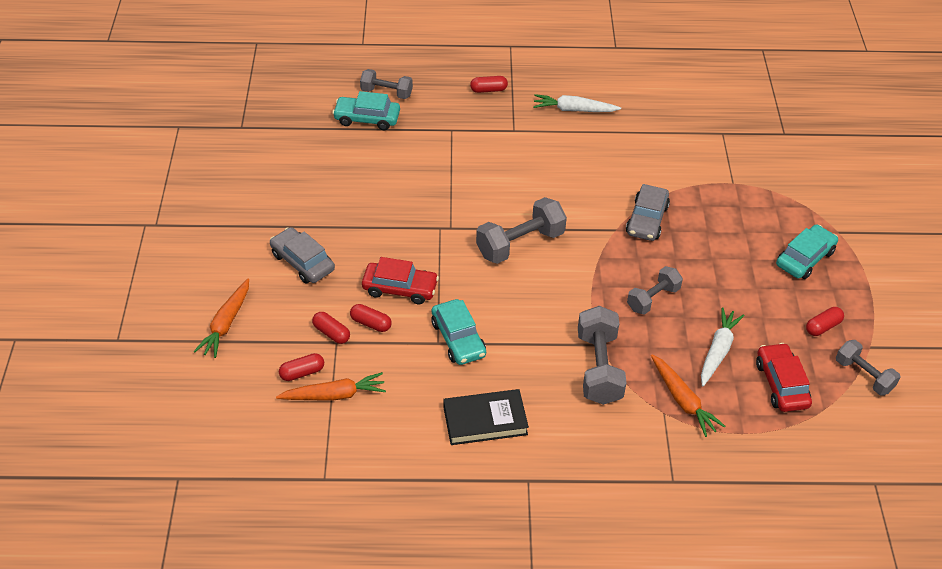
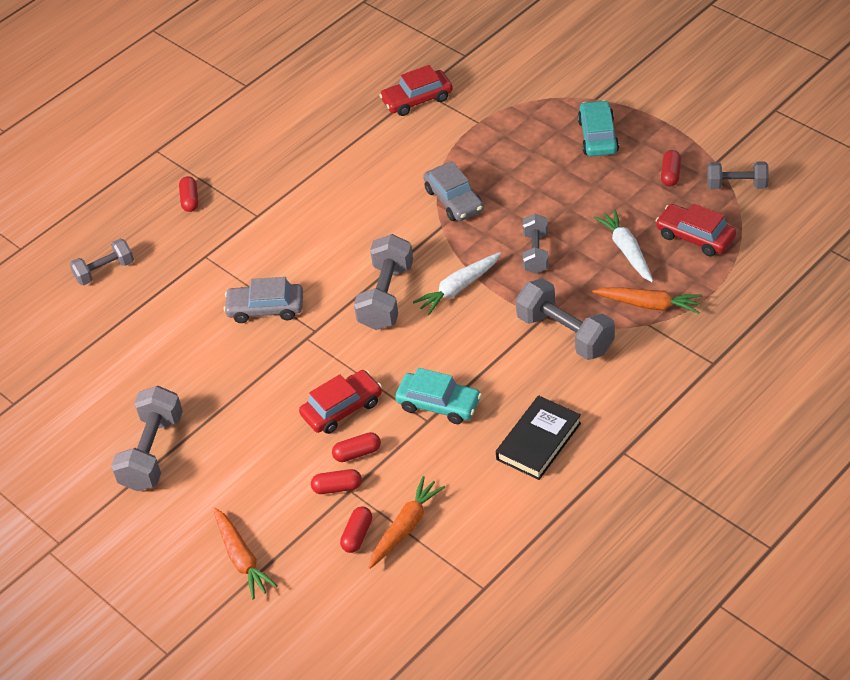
camera: 40 degrees left, 0 degrees up
grey car [270,227,335,284] -> grey car moved to [224,277,303,323]
turquoise car [332,91,400,130] -> none
red capsule [470,76,508,93] -> red capsule turned 45 degrees counterclockwise [179,176,199,212]
white carrot [533,94,621,112] -> white carrot moved to [413,252,501,315]
none -> grey dumbbell [111,386,183,491]
none -> red car [379,65,453,116]

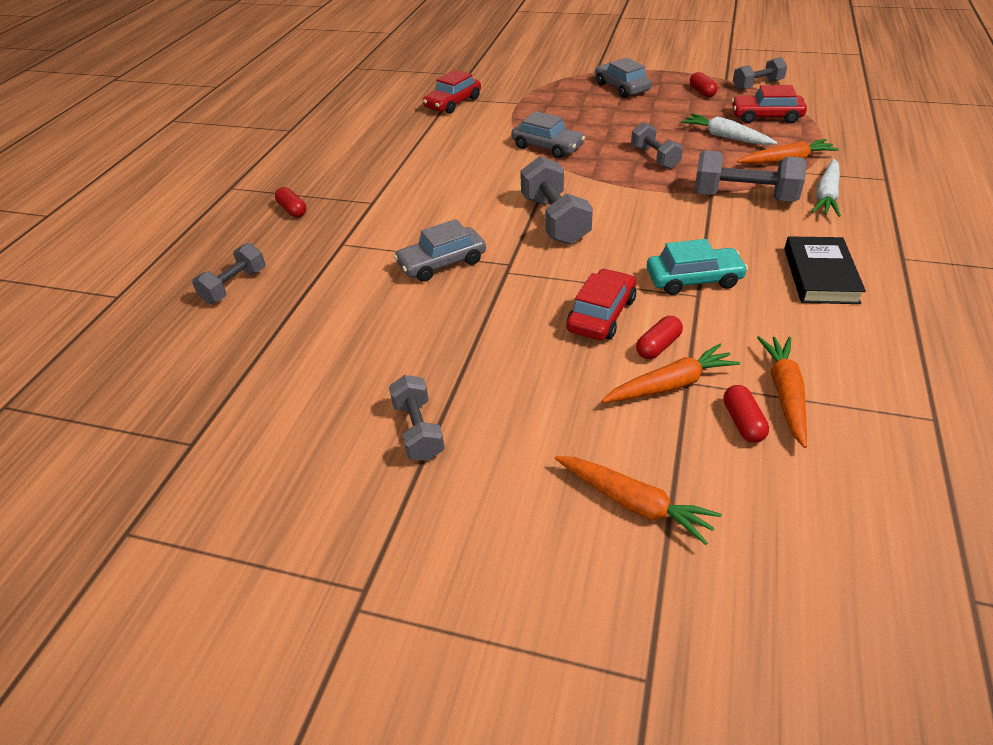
camera: 30 degrees left, 5 degrees down
grey dumbbell [111,386,183,491] -> grey dumbbell [389,375,445,461], size x0.64
red capsule [311,469,362,494] -> orange carrot [602,344,740,403]
white carrot [413,252,501,315] -> white carrot moved to [812,159,841,217]
turquoise car [578,100,619,156] -> grey car [595,58,652,98]

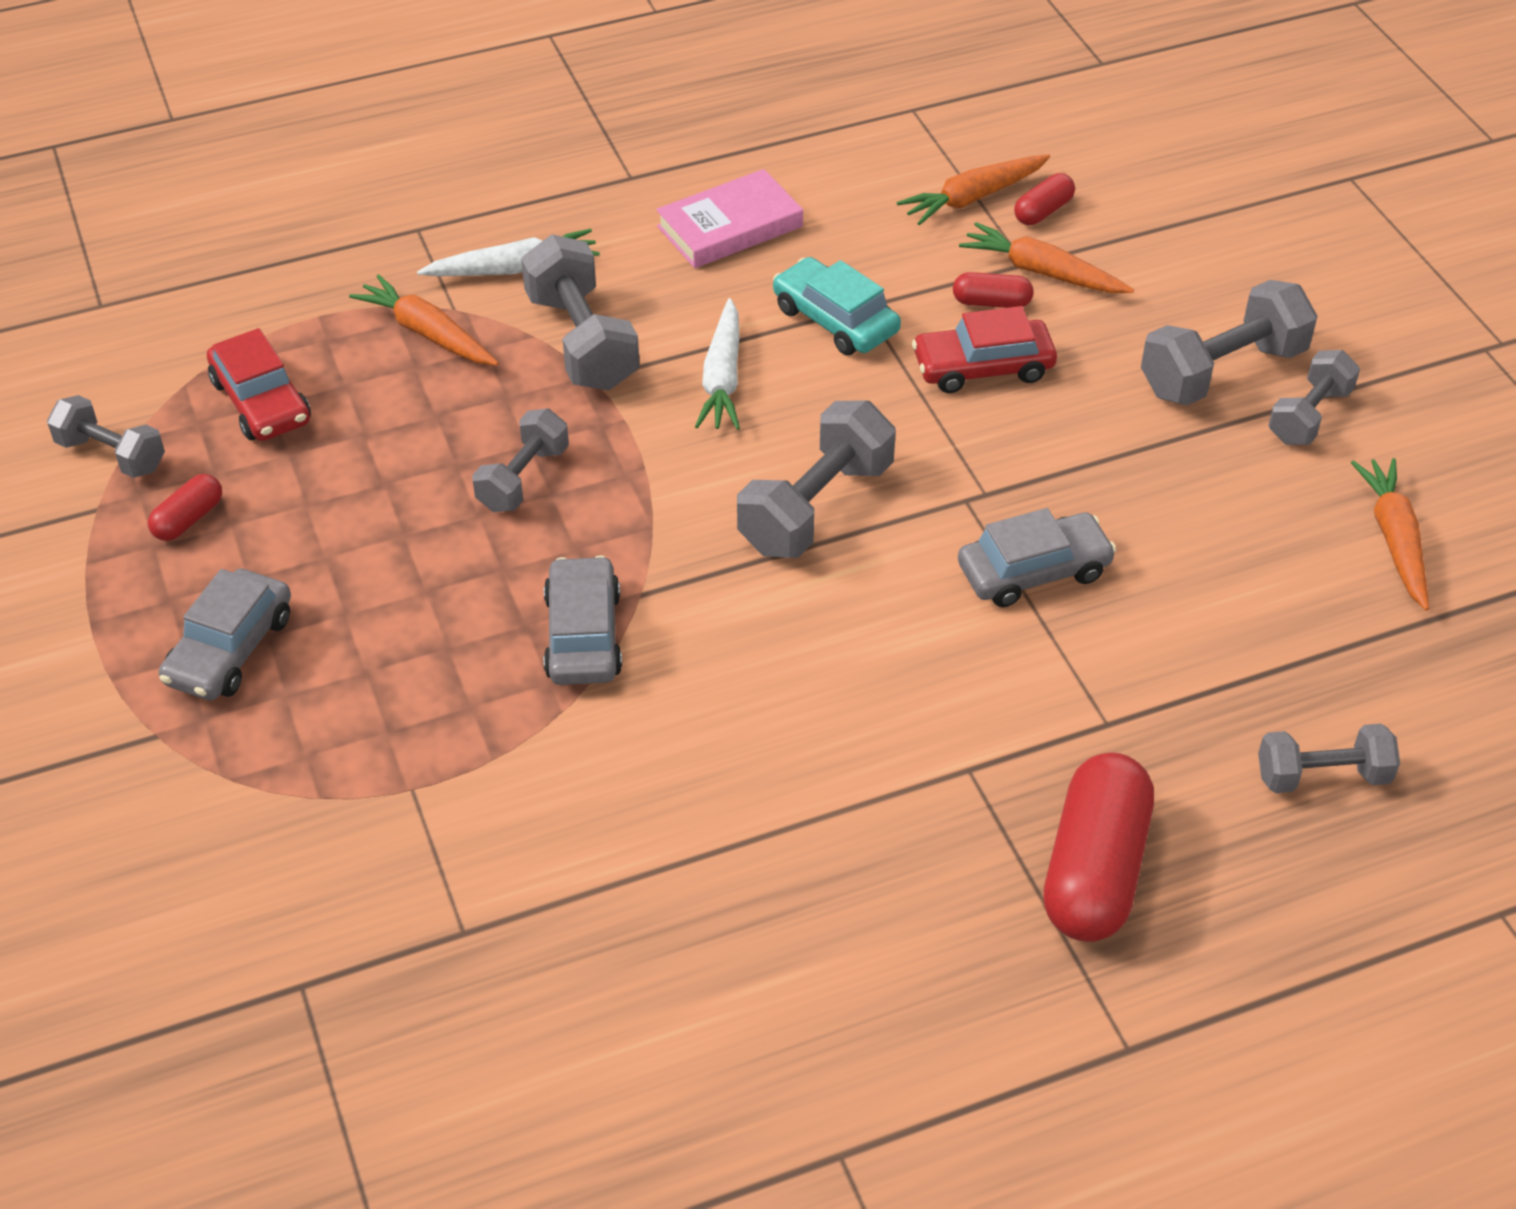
camera: 130 degrees left, 5 degrees up
red capsule [275,187,306,217] -> red capsule [1043,752,1154,942], size x2.10
grey car [394,219,486,282] -> grey car turned 45 degrees counterclockwise [958,508,1116,607]
red car [423,70,481,114] -> none
orange carrot [555,456,721,545] -> orange carrot moved to [1351,458,1429,611]
white carrot [681,114,777,145] -> white carrot moved to [695,298,740,430]
black book [784,236,866,304] -> pink book [656,169,803,268]
none -> grey dumbbell [1141,280,1318,405]

